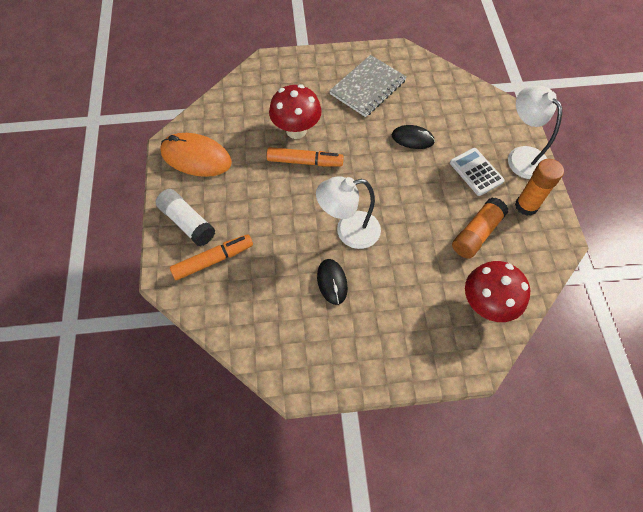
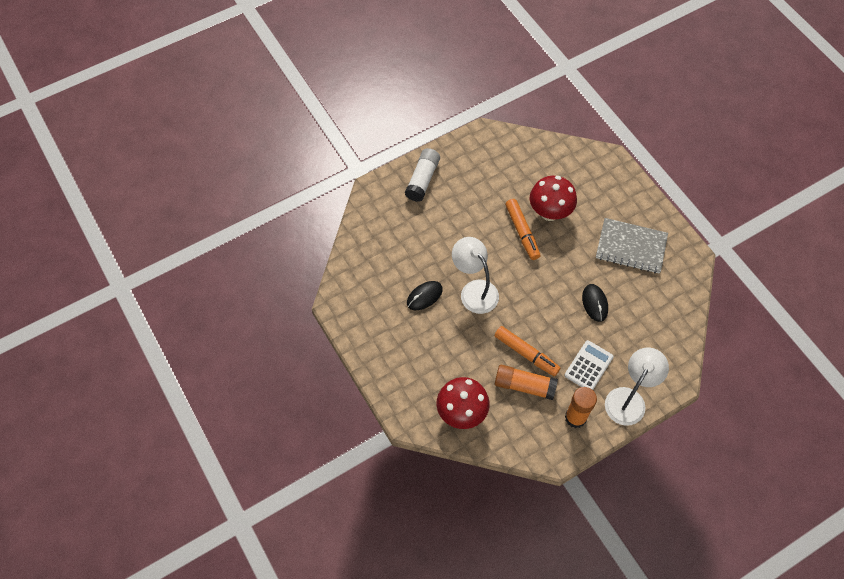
camera: 65 degrees right, 0 degrees up
orange mouse [160,133,232,177] -> none
orange marker [170,234,253,280] -> orange marker moved to [494,326,561,376]

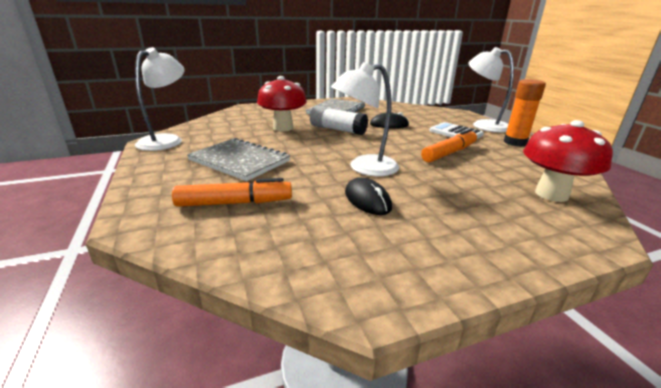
camera: 80 degrees left, 35 degrees down
white glue stick [405,148,440,202] -> white glue stick moved to [310,106,368,135]
orange glue stick [495,364,558,400] -> none
orange marker [505,199,540,260] -> orange marker moved to [172,178,292,207]
none -> white lamp [135,47,185,151]
none -> grey notebook [187,138,290,181]

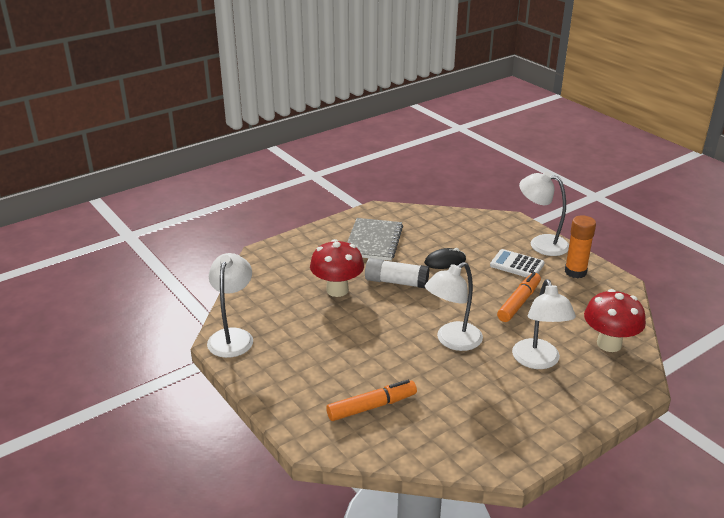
camera: 15 degrees left, 5 degrees up
grey notebook [187,138,290,181] -> none
black mouse [345,178,392,215] -> none
none -> white lamp [512,279,576,369]

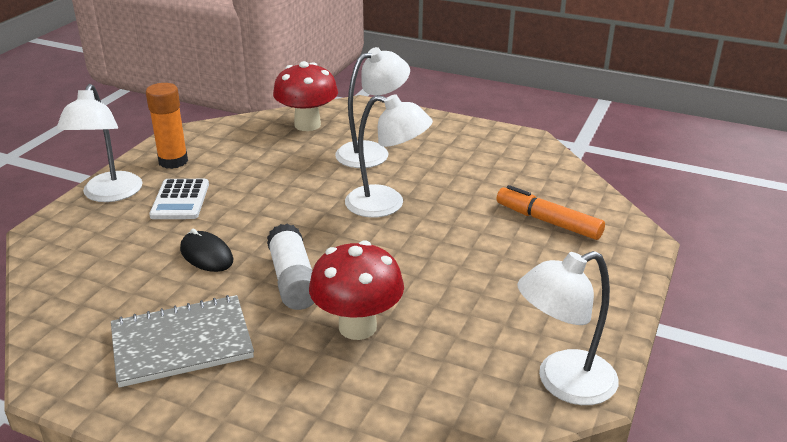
camera: 120 degrees left, 0 degrees up
orange marker [497,272,541,322] -> none

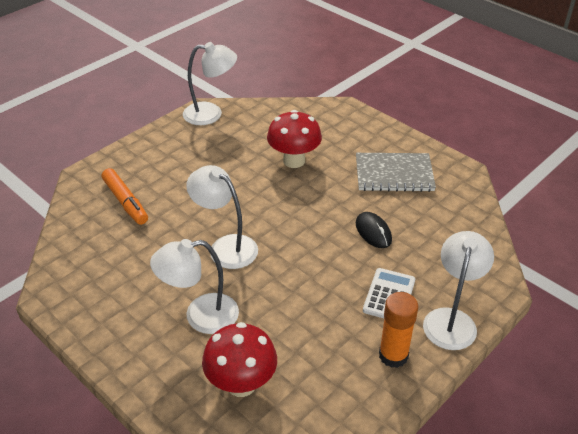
camera: 160 degrees left, 10 degrees up
white glue stick [267,223,314,310] -> none

